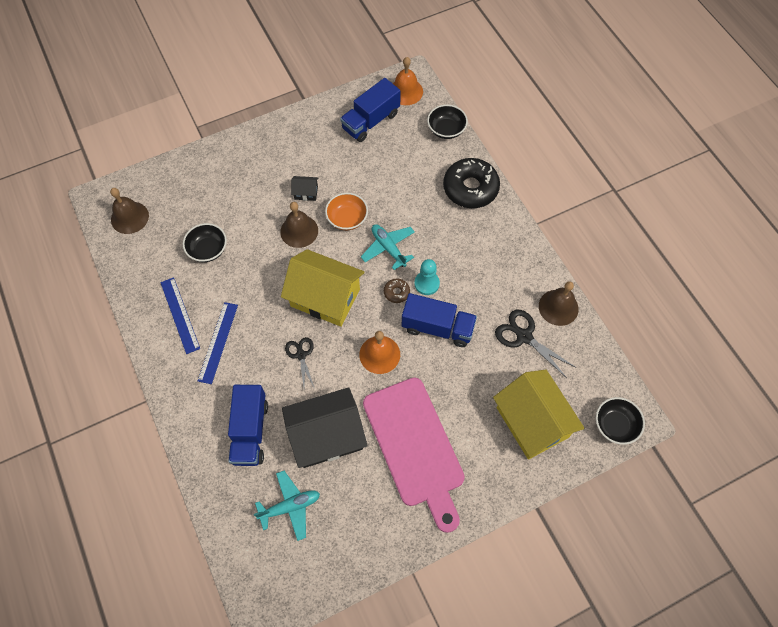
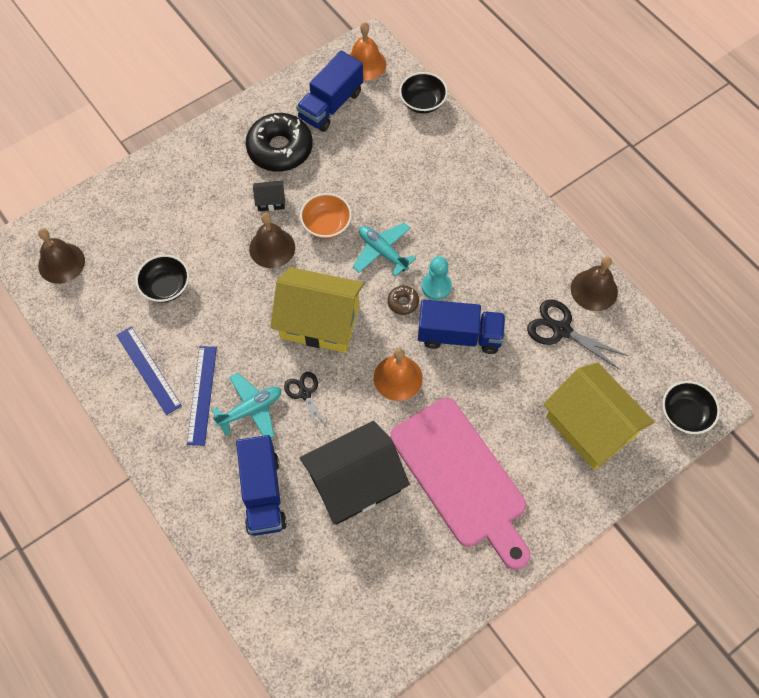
camera: 10 degrees left, 0 degrees up
turquoise plane [254,471,320,541] -> turquoise plane moved to [212,373,282,438]
black donut [443,158,500,208] -> black donut moved to [246,113,313,172]

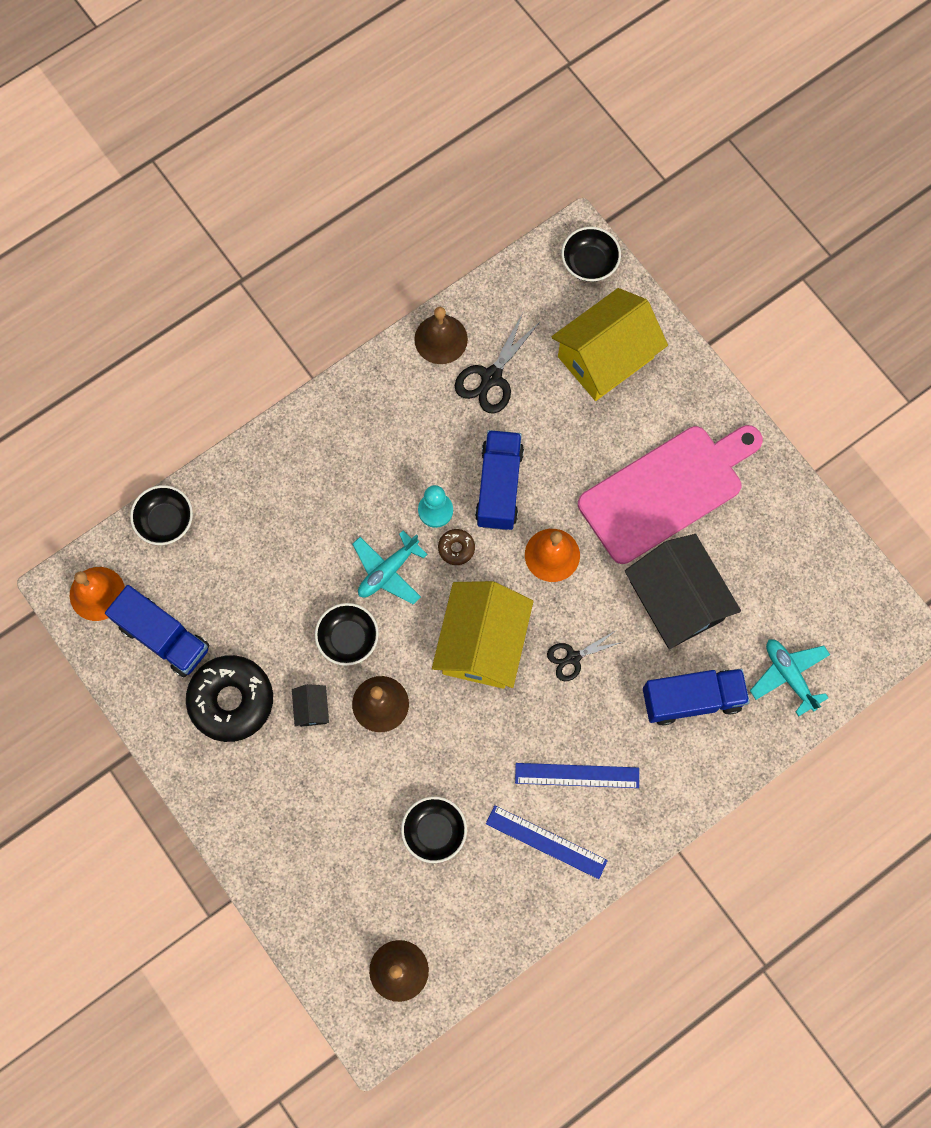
camera: 90 degrees left, 10 degrees up
blue ruler [116,326,182,415] -> blue ruler turned 60 degrees clockwise [486,805,608,879]
turquoise plane [212,373,282,438] -> turquoise plane moved to [750,640,830,716]
orange bowl [300,193,352,239] -> black bowl [315,603,379,666]

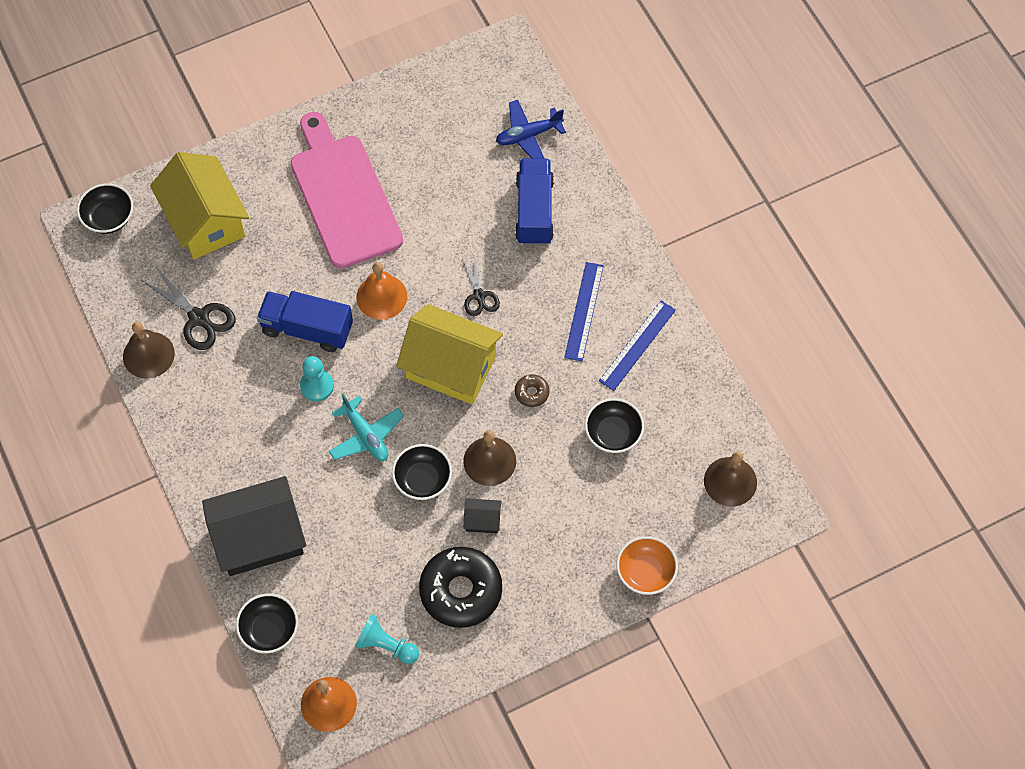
camera: 80 degrees left, 10 degrees down
blue truck [105,585,210,677] -> turquoise pawn [355,614,419,664]
brown donut [438,529,475,565] -> brown donut moved to [515,374,550,407]
black house [625,534,741,649] -> black house moved to [202,476,306,576]
turquoise plane [750,640,830,716] -> blue plane [496,100,566,159]
none -> orange bowl [616,536,678,595]

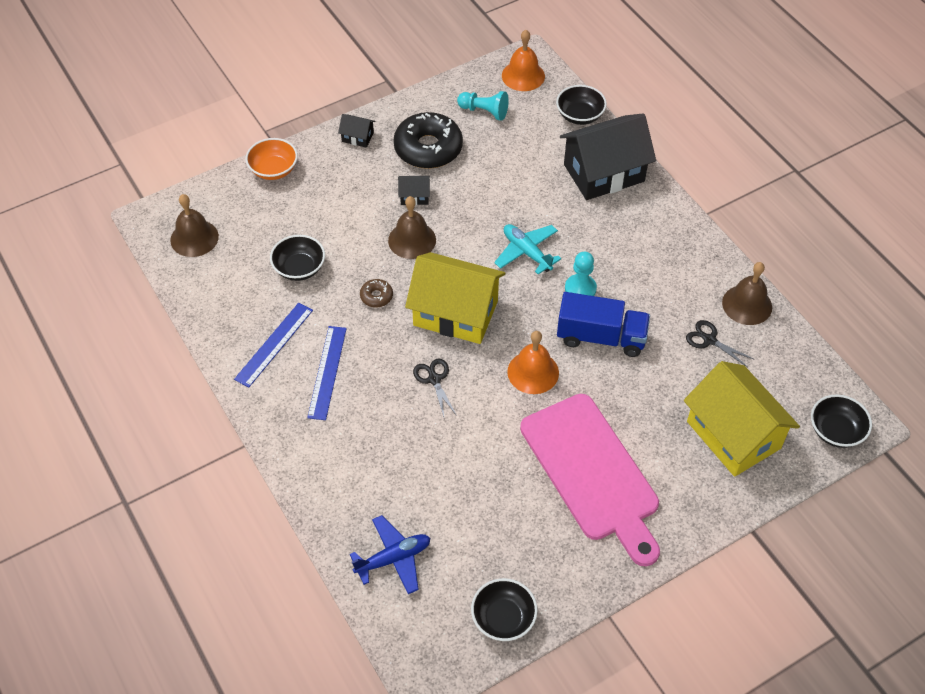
camera: 175 degrees right, 10 degrees down
black scissors [141,268,236,350] -> black scissors [686,320,753,367], size x0.65
black bowl [392,444,452,500] -> black bowl moved to [471,578,538,641]
blue truck [515,158,554,245] -> none
none -> black house [338,114,375,148]

